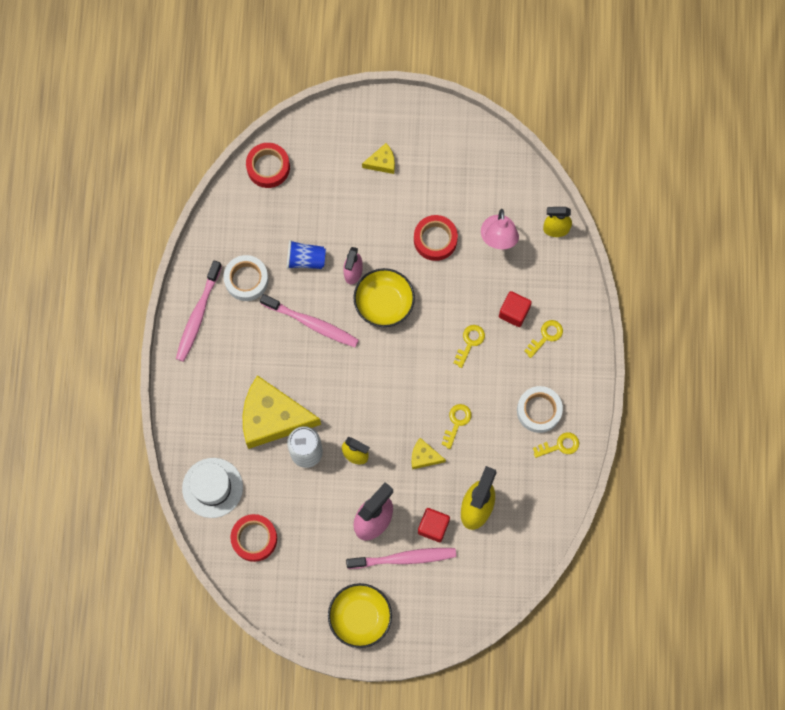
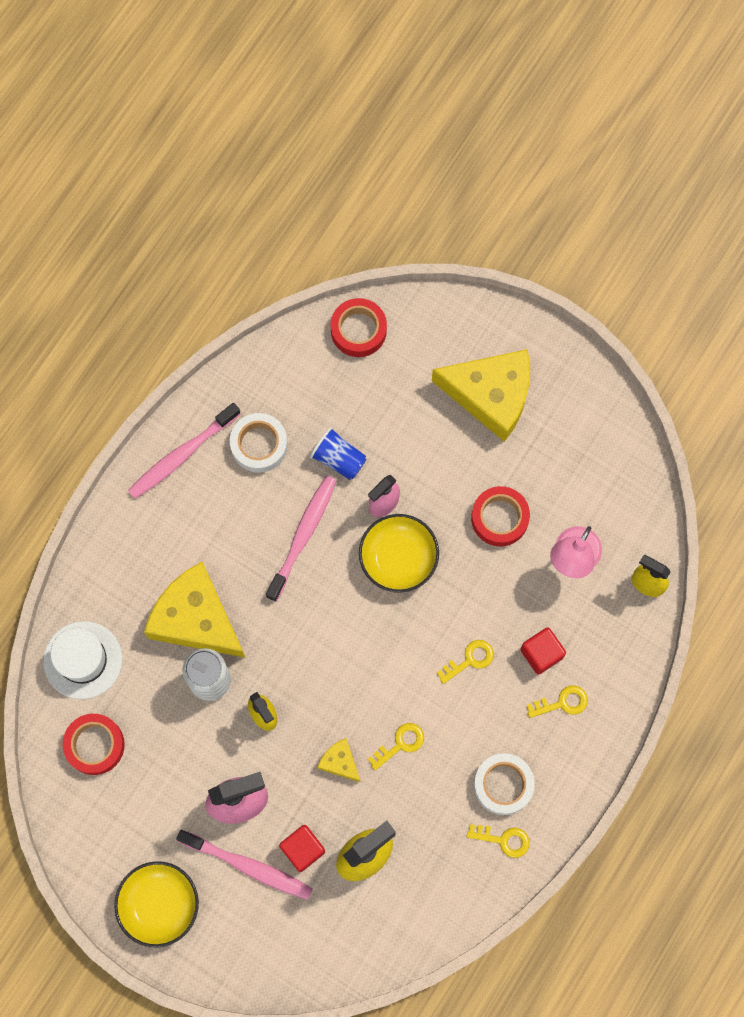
camera: 30 degrees right, 0 degrees up
pink toothbrush [260,294,359,347] -> pink toothbrush turned 120 degrees counterclockwise [266,476,337,602]
yellow cheese [362,143,395,174] -> yellow cheese [432,349,530,442], size x2.25

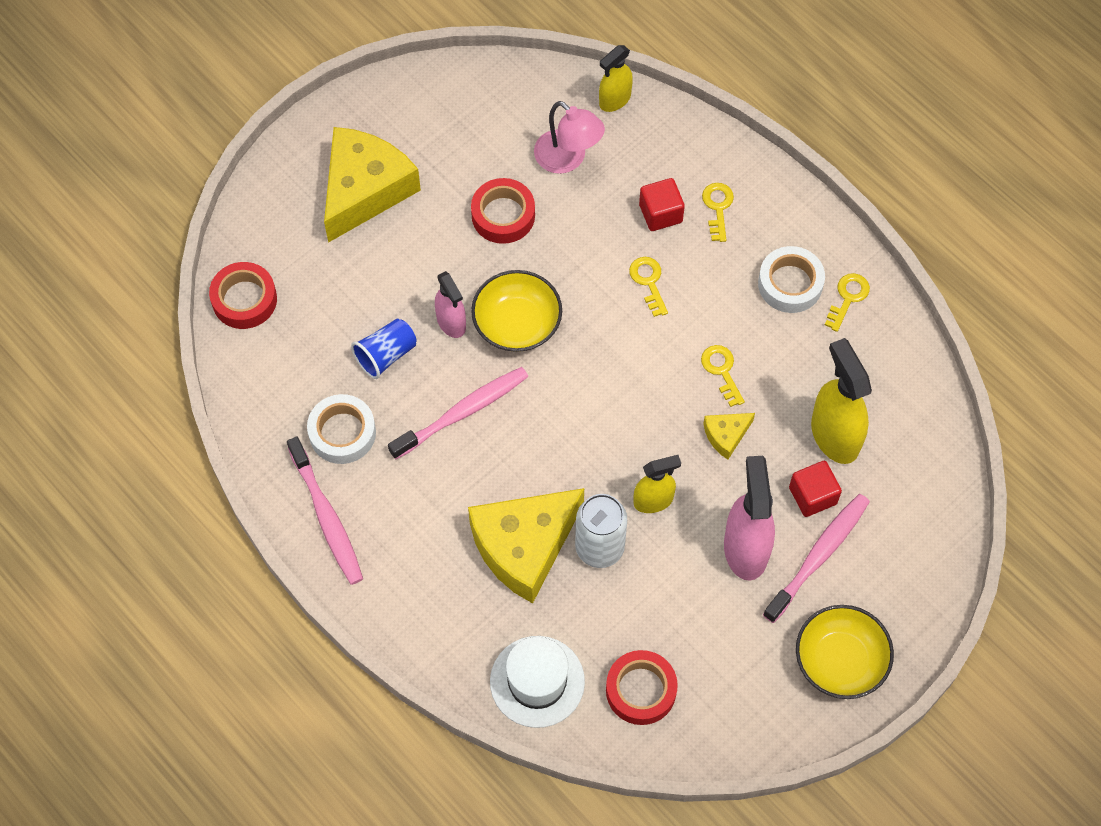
camera: 75 degrees left, 10 degrees down
pink toothbrush [266,476,337,602] -> pink toothbrush turned 105 degrees clockwise [388,367,528,460]

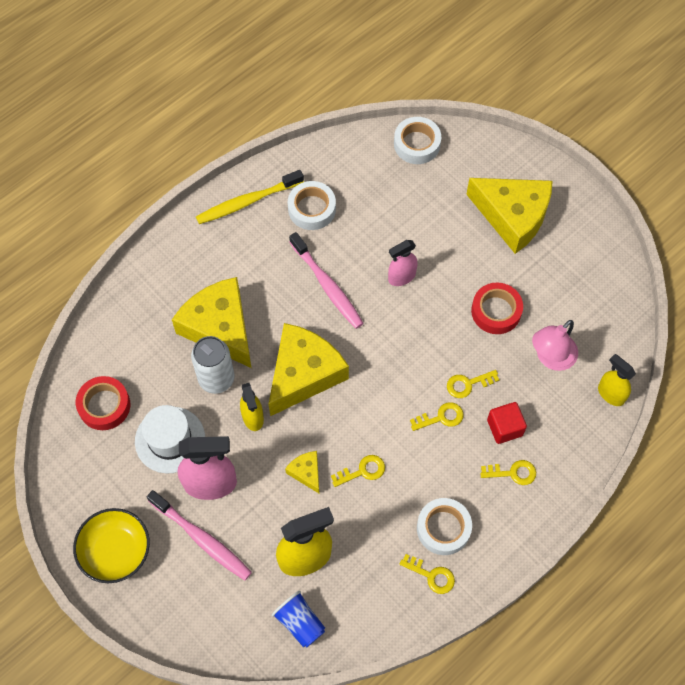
camera: 90 degrees right, 0 degrees up
red tape [209,262,277,329] -> white tape [394,117,441,164]
pink toothbrush [287,437,363,585] -> yellow toothbrush [196,170,304,224]
blue cup [351,319,417,379] -> blue cup moved to [272,591,325,647]
yellow bowl [471,270,562,352] -> none
white hat [490,636,585,728] -> white hat moved to [135,405,205,473]
red cube [789,461,842,517] -> none
none -> yellow cheese [269,323,349,416]
none -> yellow key [447,370,499,398]

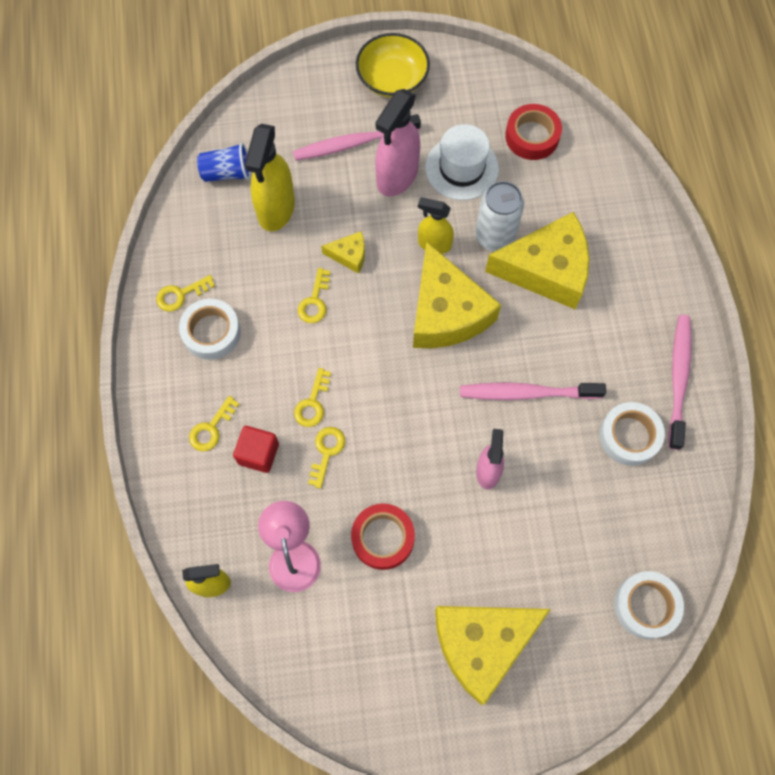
camera: 125 degrees right, 5 degrees up
yellow toothbrush [196,170,304,224] -> pink toothbrush [668,315,692,450]

